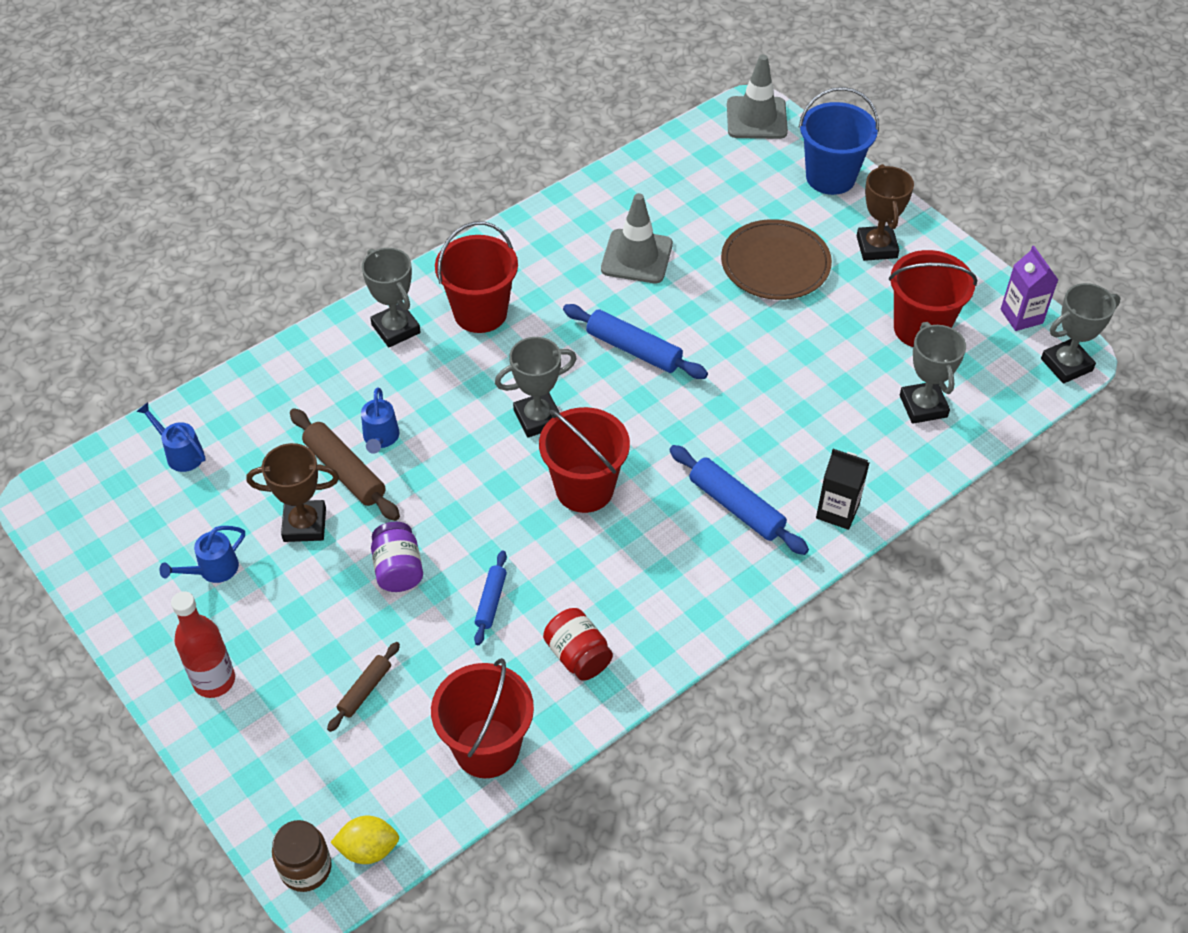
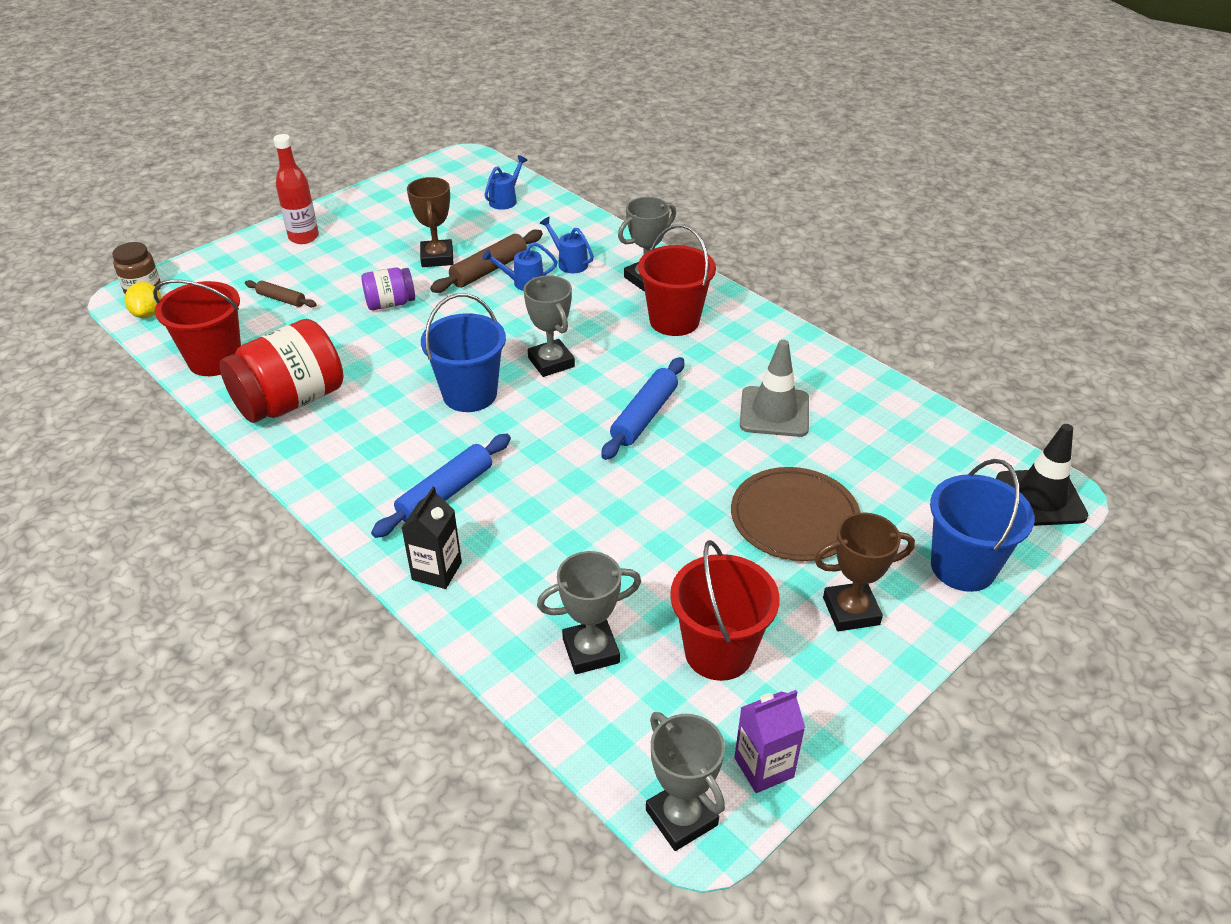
camera: 85 degrees right, 10 degrees down
blue watering can [160,526,245,583] -> blue watering can moved to [540,217,594,273]
blue rolling pin [474,551,507,645] -> none
red bucket [539,407,630,513] -> blue bucket [421,293,506,412]
red jar [543,608,613,681] -> red jar [219,319,343,423], size x1.85
grey traffic cone [727,54,788,139] -> black traffic cone [996,424,1088,526]

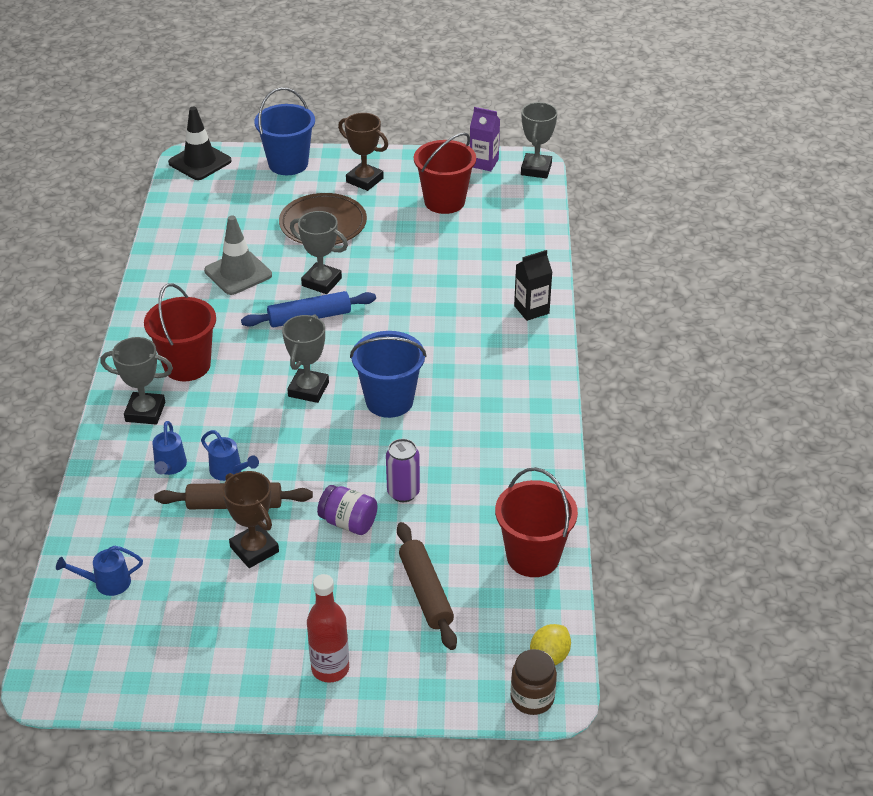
camera: 135 degrees left, 0 degrees up
red jar [219,319,343,423] -> none
brown rolling pin [245,280,317,307] -> brown rolling pin [397,522,457,650], size x1.70
blue rolling pin [371,434,511,538] -> none
brown trophy [407,177,454,267] -> brown trophy turned 75 degrees counterclockwise [222,471,279,568]
grey trophy [537,551,641,674] -> grey trophy moved to [290,211,348,294]
none -> purple can [386,439,420,502]

